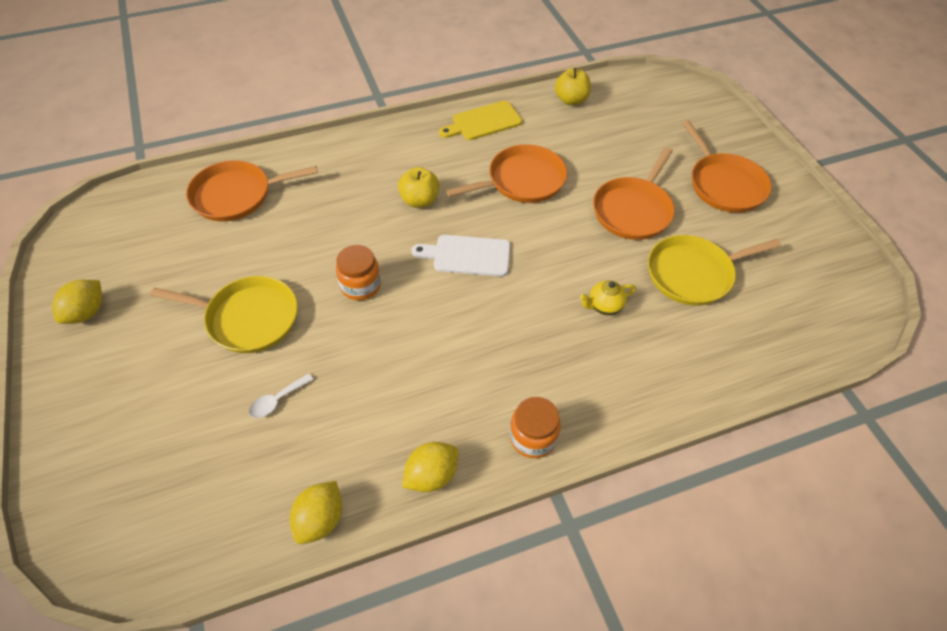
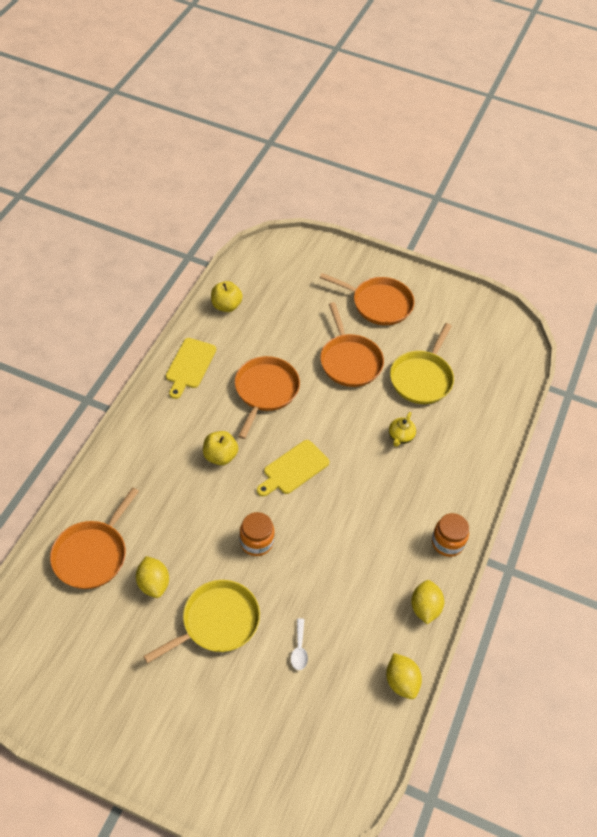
camera: 50 degrees left, 0 degrees up
yellow lemon [52,280,102,324] -> yellow lemon moved to [136,556,169,598]
white cutting board [412,235,510,277] -> yellow cutting board [257,440,330,496]

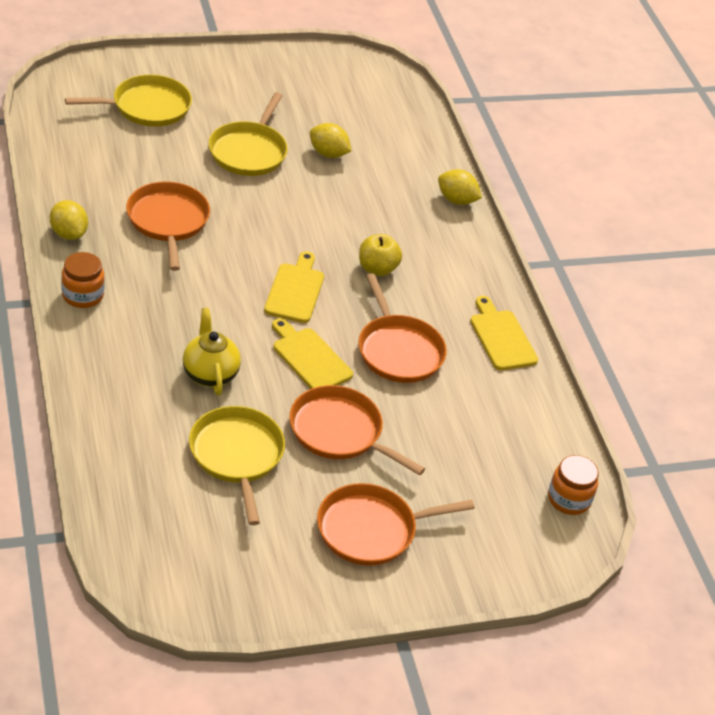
camera: 140 degrees right, 10 degrees down
orange pan [50,487,139,589] -> orange pan moved to [126,181,210,271]
yellow apple [211,281,243,312] -> none
orange jar [239,512,275,556] -> orange jar moved to [548,455,599,515]
white spoon [291,618,308,670] -> none
yellow lemon [386,653,422,699] -> yellow lemon moved to [438,169,482,205]
yellow teapot [389,412,416,447] -> yellow teapot [183,308,241,396], size x1.53
none -> yellow pan [65,74,192,127]
none -> yellow cutting board [272,318,353,389]

